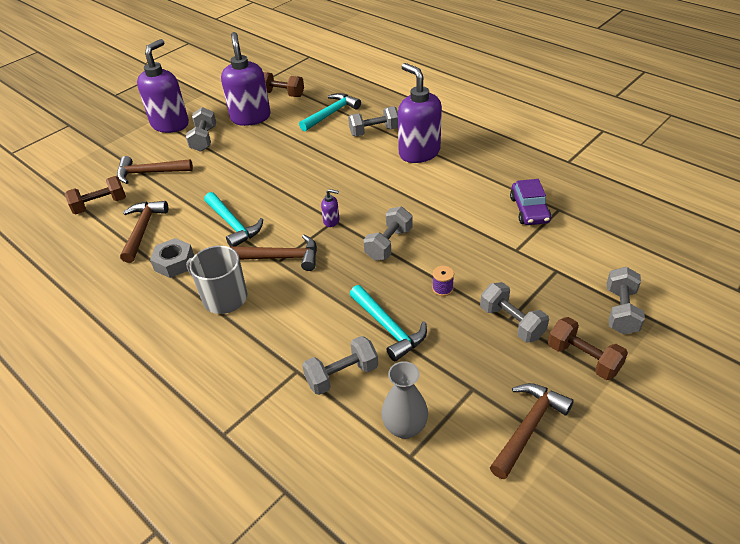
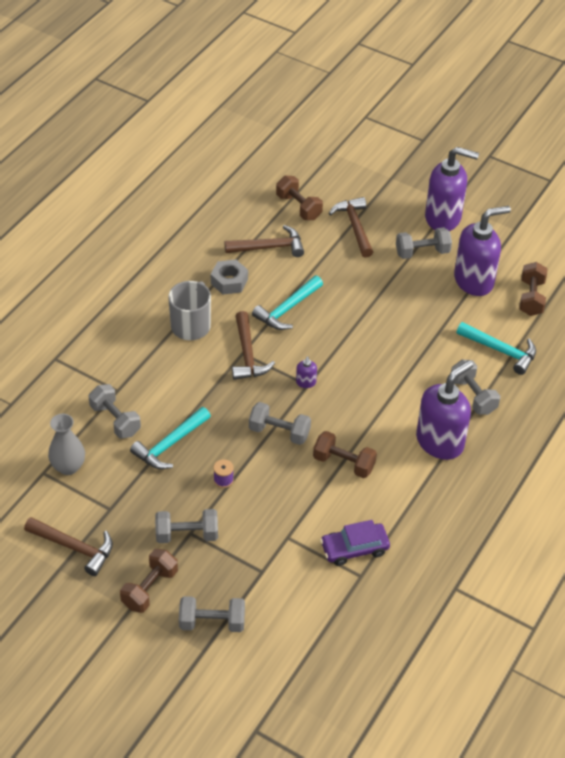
camera: 75 degrees right, 5 degrees up
grey dumbbell [480,282,549,343] -> grey dumbbell turned 45 degrees clockwise [155,509,218,543]
none -> brown dumbbell [313,431,377,478]

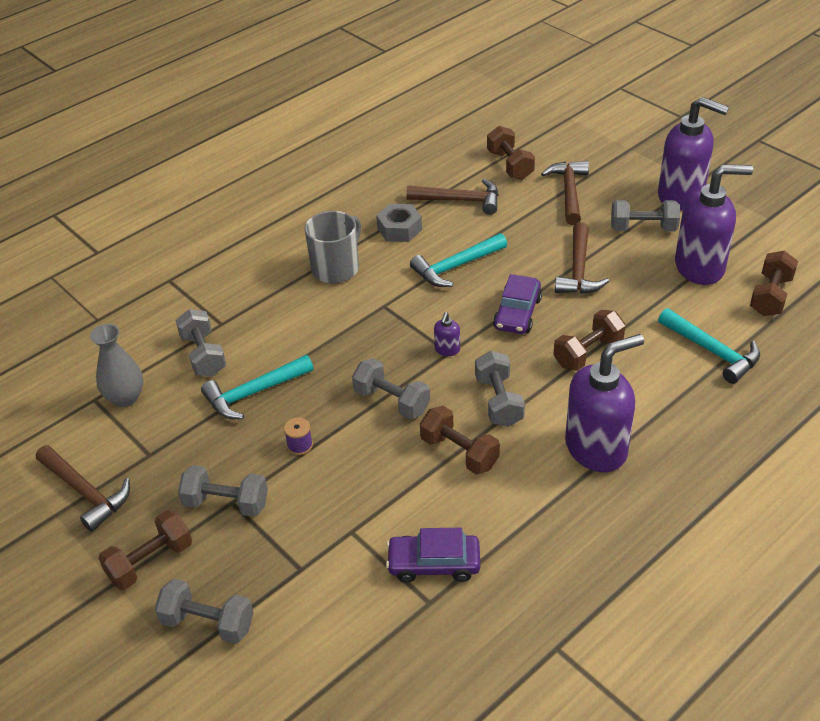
camera: 20 degrees right, 5 degrees down
brown hammer [232,311,275,380] -> brown hammer moved to [555,222,609,294]
grey dumbbell [451,360,500,415] -> grey dumbbell moved to [475,351,525,427]
none -> purple car [493,274,542,334]
none -> brown dumbbell [553,310,626,371]

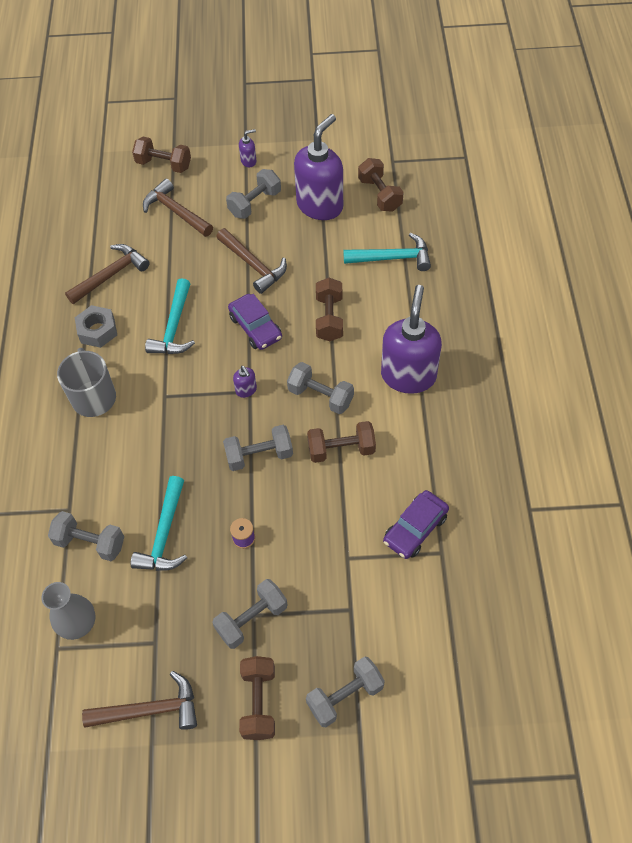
camera: 50 degrees left, 15 degrees up
brown dumbbell [487,126,535,180] -> brown dumbbell moved to [132,137,191,173]
purple soap dispenser [658,97,729,210] -> purple soap dispenser [239,129,257,167], size x0.40

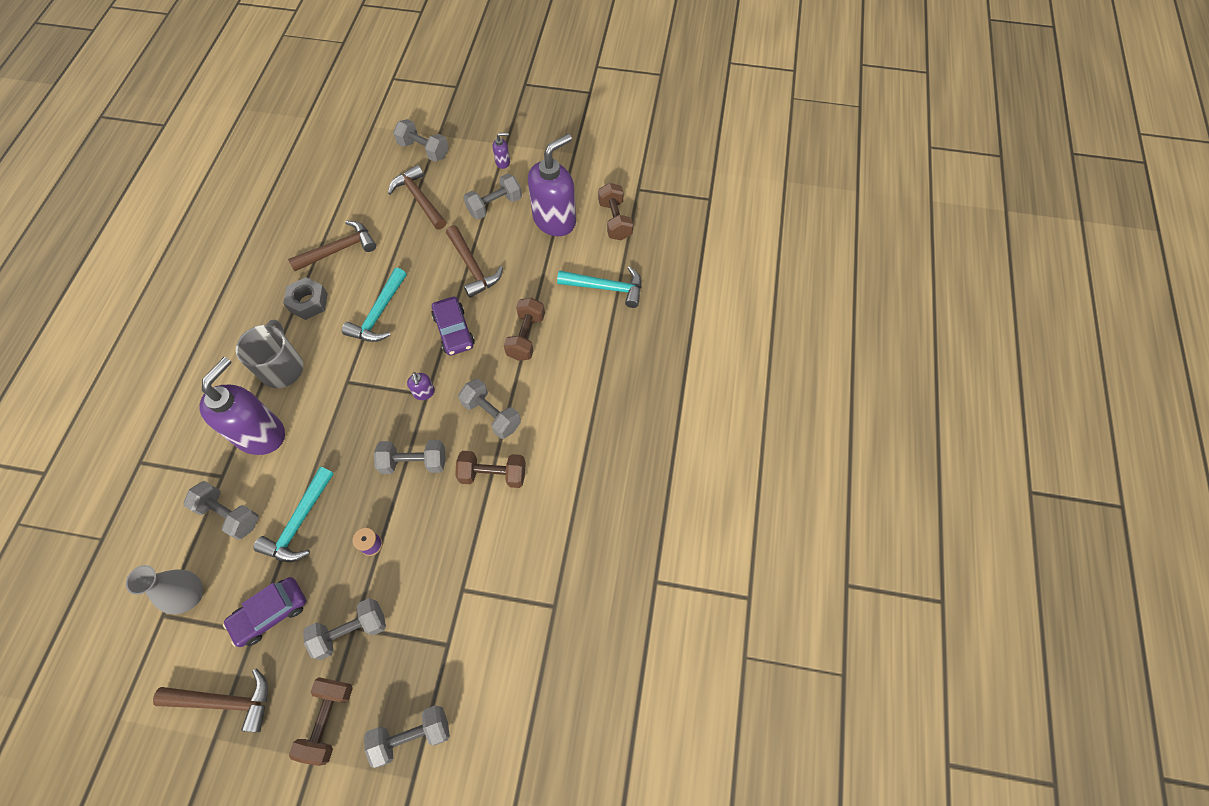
camera: 10 degrees right, 5 degrees up
brown dumbbell [132,137,191,173] -> grey dumbbell [393,119,449,162]
purple soap dispenser [381,285,442,394] -> purple soap dispenser moved to [199,357,285,455]
purple car [383,490,449,559] -> purple car moved to [223,577,306,647]

